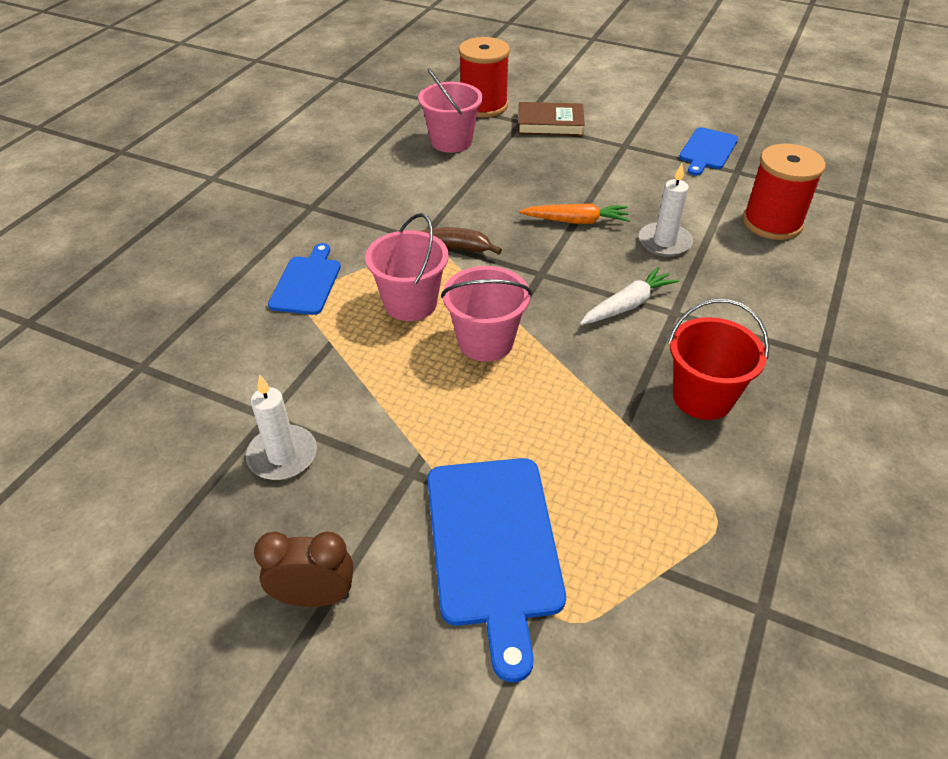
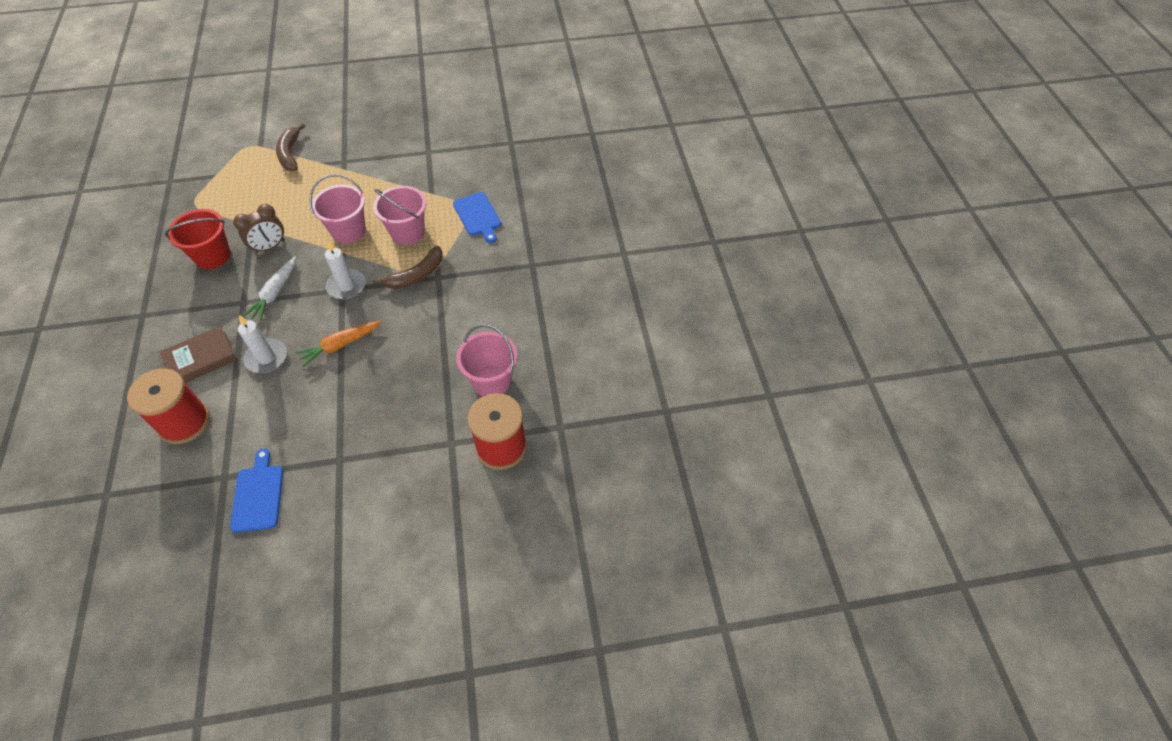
camera: 145 degrees right, 10 degrees up
white candle [246,374,317,480] -> white candle moved to [325,241,366,300]
brown clock [254,531,353,607] -> brown clock moved to [233,204,285,254]
blue cutting board [427,458,566,682] -> brown banana [276,123,305,171]
brown book [518,102,585,136] -> brown book moved to [160,326,237,383]

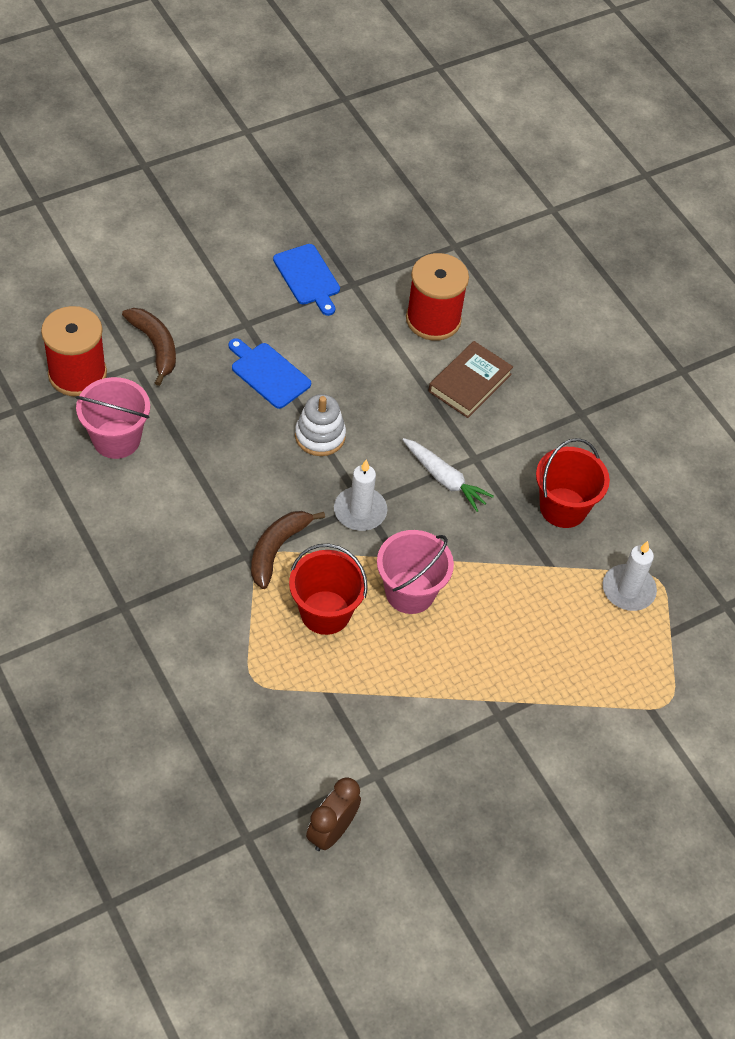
camera: 155 degrees right, 0 degrees up
brown clock [233,204,285,254] -> brown clock moved to [306,777,361,851]
white candle [238,315,287,373] -> white candle moved to [603,541,657,611]
white carrot [243,257,296,321] -> white carrot turned 135 degrees clockwise [402,438,494,512]
brown banana [276,123,305,171] -> brown banana moved to [122,308,176,386]
orange carrot [295,321,381,367] -> white stacking toy [295,394,346,456]
pink bucket [373,186,426,245] -> red bucket [289,544,368,635]
blue cutting board [453,192,501,243] -> blue cutting board moved to [228,338,311,409]

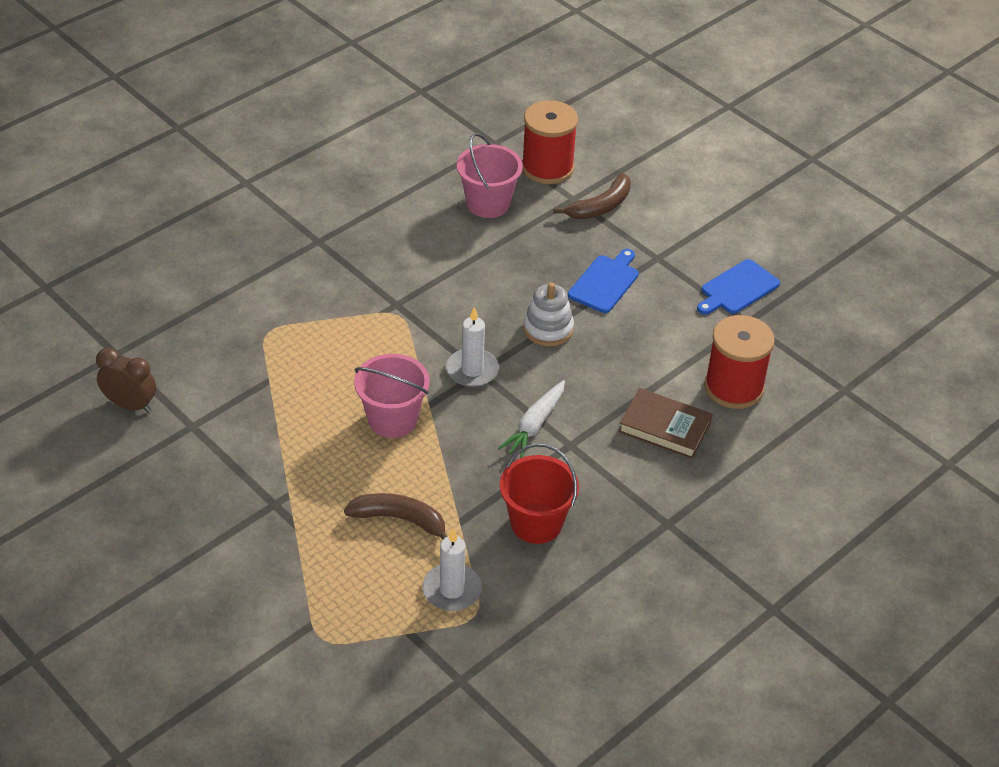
camera: 80 degrees right, 10 degrees down
brown banana [251,511,325,589] -> brown banana moved to [344,493,448,540]
red bucket [289,544,368,635] -> none

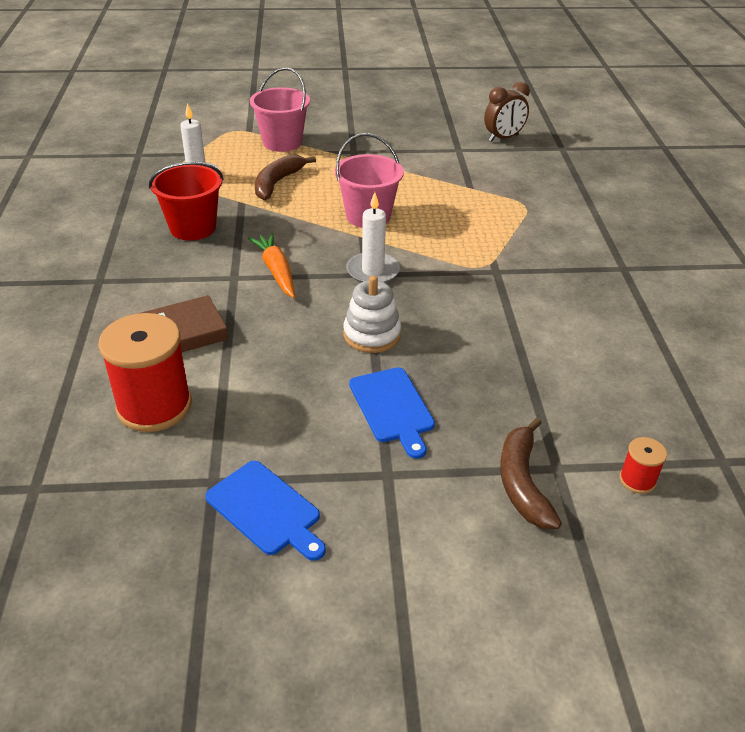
camera: 130 degrees right, 5 degrees down
brown banana [344,493,448,540] -> brown banana turned 150 degrees clockwise [255,154,316,200]
pink bucket [457,133,523,218] -> pink bucket moved to [250,67,310,152]
white carrot [498,380,565,458] -> orange carrot [248,233,295,298]
red spool [522,100,578,184] -> red spool [619,437,667,494], size x0.45
blue cutting board [697,259,780,315] -> blue cutting board turned 135 degrees clockwise [205,461,326,561]

